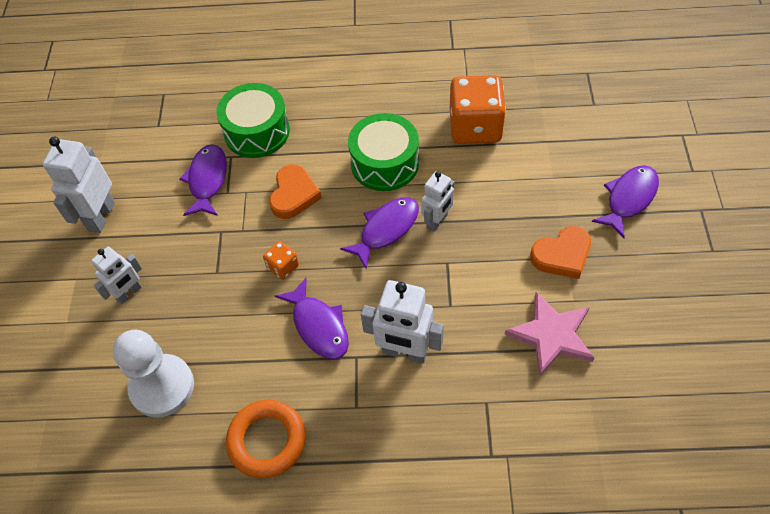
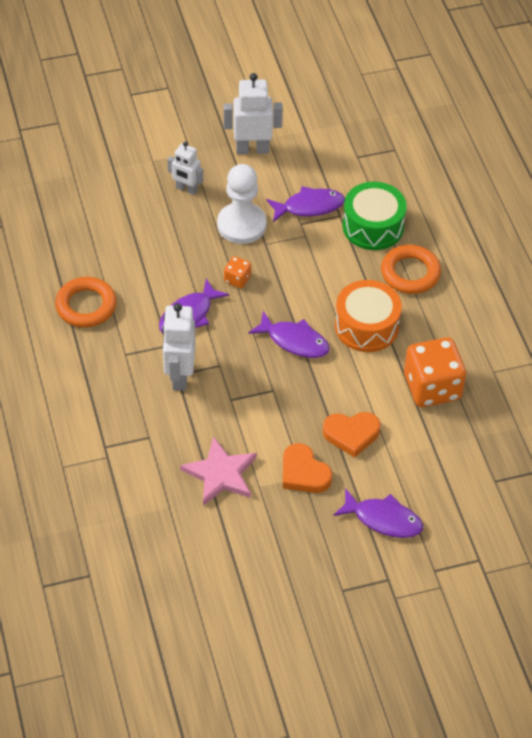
camera: 70 degrees right, 5 degrees down
white pawn [113,330,194,418] -> white pawn moved to [217,164,267,244]
orange heart [269,164,322,219] -> orange heart moved to [323,412,381,458]
green drum [348,113,419,191] -> orange drum [335,280,402,352]
white robot [421,171,454,232] -> none
none -> orange ring [381,245,441,294]

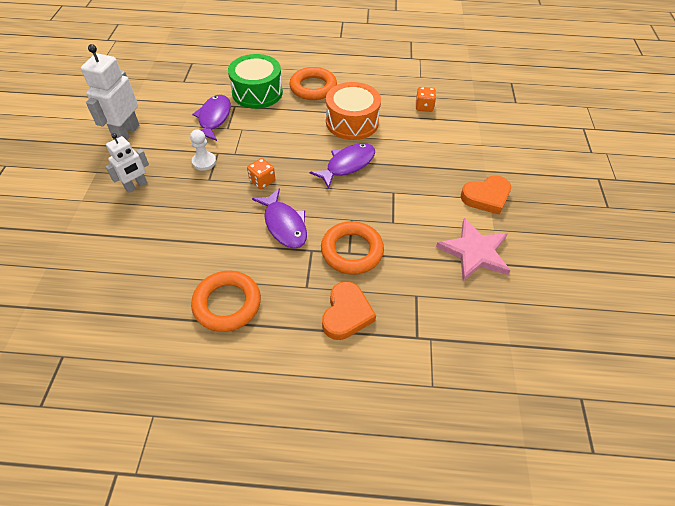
camera: 70 degrees left, 0 degrees up
white robot [162,303,196,391] -> orange ring [321,221,384,274]
white pawn [217,164,267,244] -> white pawn [190,129,216,171], size x0.51
orange heart [323,412,381,458] -> orange heart moved to [322,281,376,340]
purple fish [333,488,423,538] -> none
orange dice [404,337,466,407] -> orange dice [416,87,436,112], size x0.46

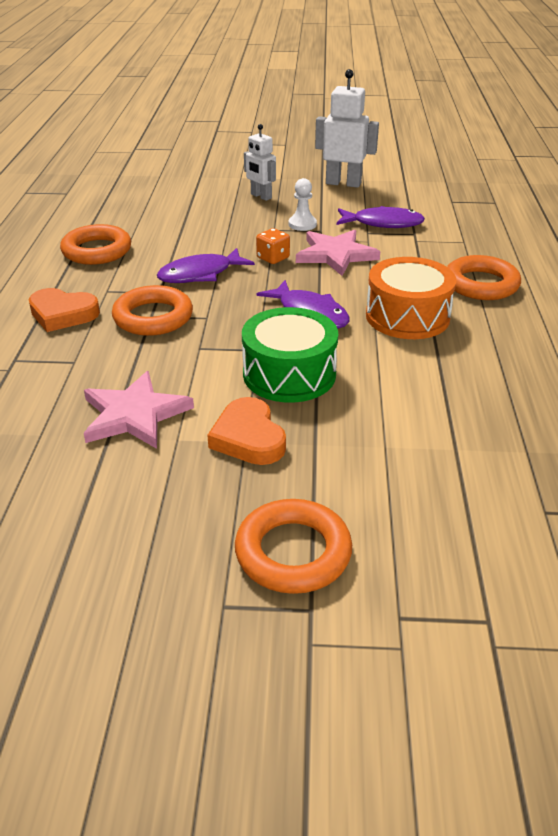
camera: 90 degrees right, 15 degrees down
green drum [228,54,283,109] -> green drum moved to [242,307,338,402]
orange dice [416,87,436,112] -> none
none -> orange ring [235,499,352,594]
none -> pink star [296,230,380,276]

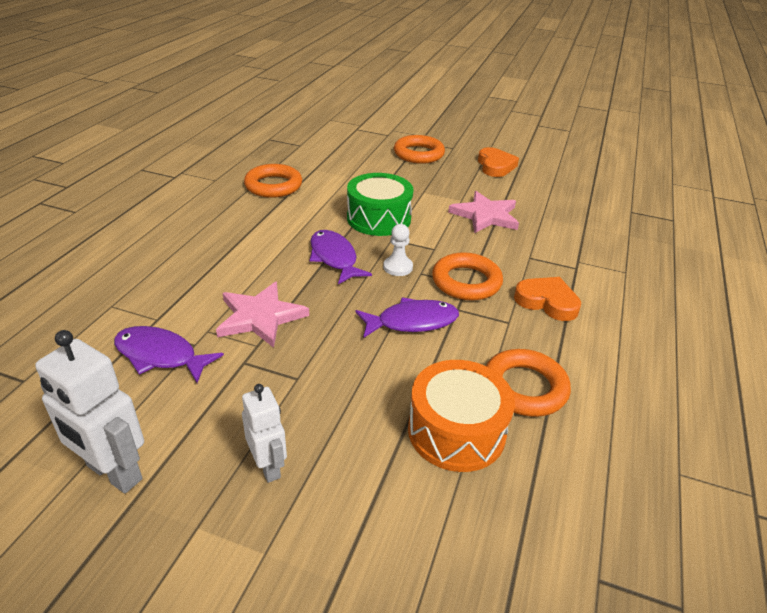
camera: 165 degrees left, 0 degrees up
orange heart [208,397,286,465] -> orange heart moved to [478,147,519,177]
orange dice [256,228,290,264] -> none
white pawn [289,178,317,231] -> white pawn moved to [383,224,413,276]
orange drum [366,257,457,339] -> orange drum moved to [408,360,515,472]
orange ring [447,255,521,300] -> orange ring moved to [244,164,302,198]

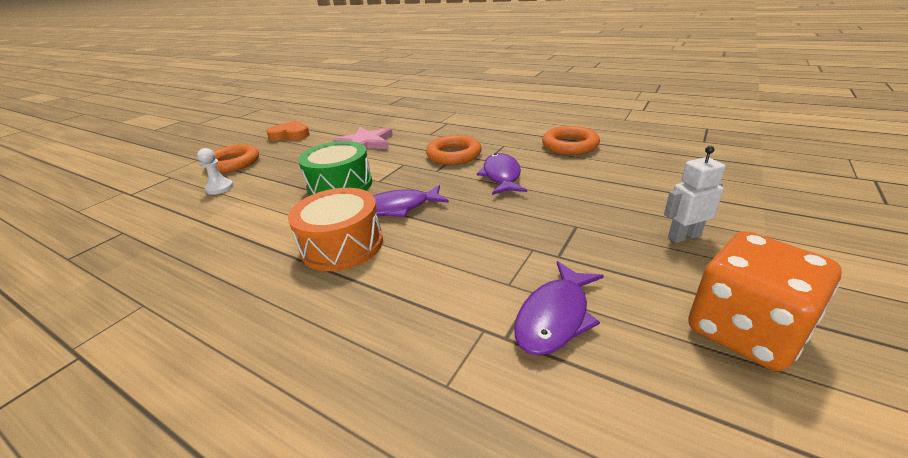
camera: 75 degrees left, 5 degrees down
white robot [35,330,144,494] -> orange dice [688,231,842,371]
pink star [216,282,309,348] -> none
orange ring [244,164,302,198] -> none
white pawn [383,224,413,276] -> white pawn moved to [197,148,234,195]
orange drum [408,360,515,472] -> orange drum moved to [288,188,383,271]
orange heart [514,277,581,321] -> none

